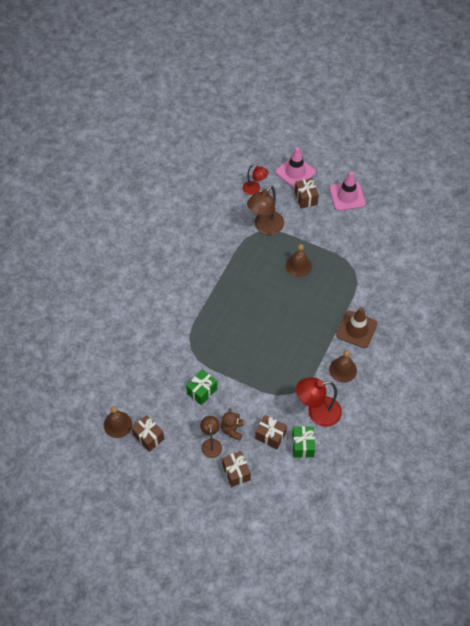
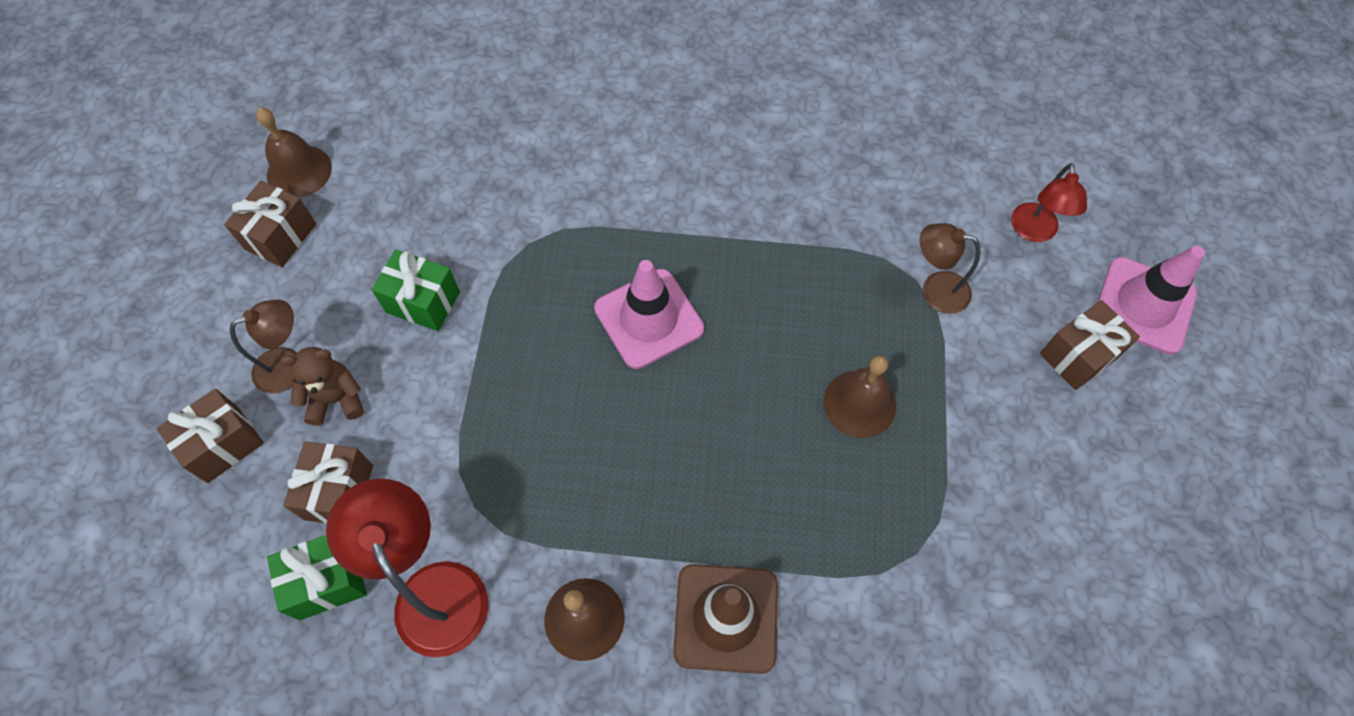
camera: 70 degrees right, 5 degrees up
brown lamp [247,185,284,235] -> brown lamp [920,223,981,314], size x0.61
pink traffic cone [330,172,366,211] -> pink traffic cone moved to [594,260,704,369]

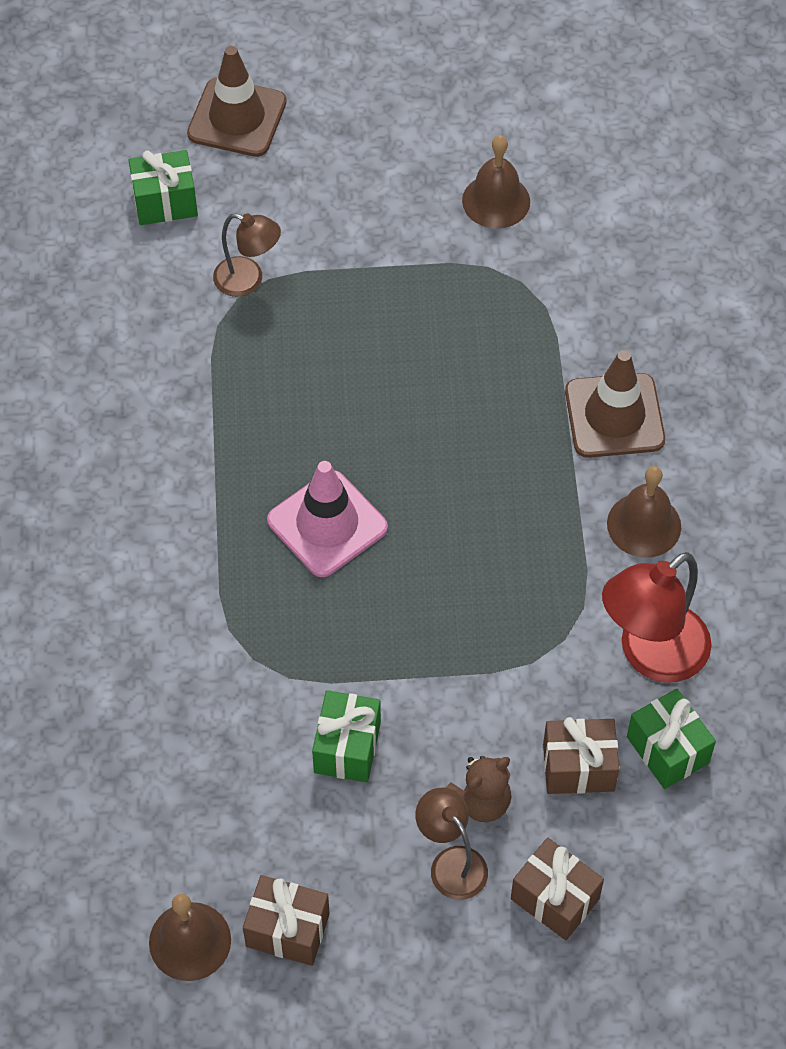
camera: 100 degrees left, 5 degrees down
brown teddy bear [281,347,364,426] -> brown teddy bear turned 105 degrees counterclockwise [446,756,512,822]
brown bell [824,356,896,438] -> brown bell moved to [462,135,530,229]
brown lamp [920,223,981,314] -> brown lamp turned 75 degrees counterclockwise [213,213,281,297]
red lamp [1011,163,1087,242] -> green gift [129,150,198,225]
brown gift [1040,300,1140,390] -> none
pink traffic cone [1097,246,1205,355] -> brown traffic cone [187,46,286,157]

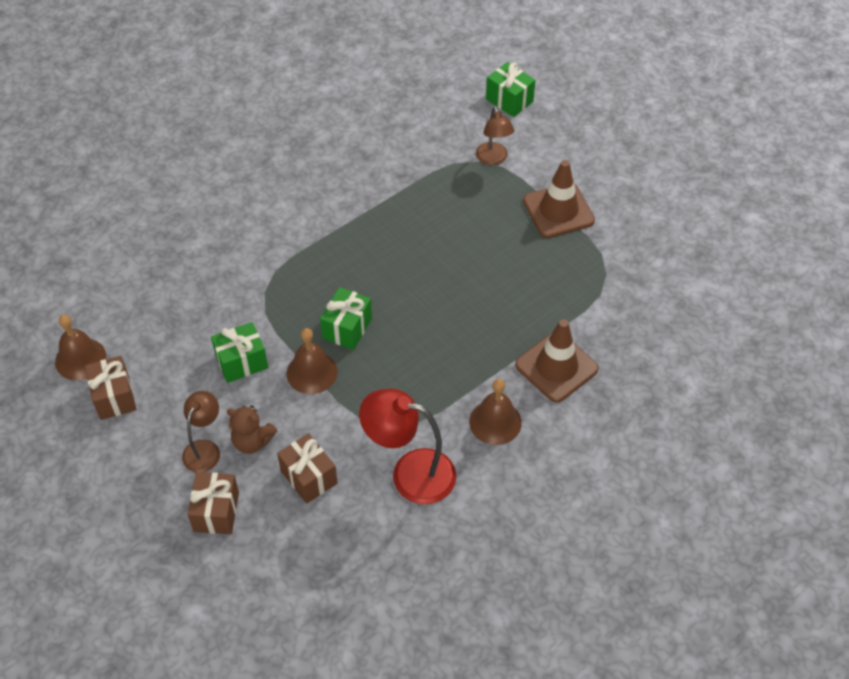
camera: 55 degrees right, 5 degrees down
brown traffic cone [187,46,286,157] -> brown traffic cone moved to [523,160,595,238]
pink traffic cone [267,461,388,577] -> none
brown bell [462,135,530,229] -> brown bell moved to [287,328,338,394]
green gift [627,689,716,789] -> green gift moved to [320,287,372,350]

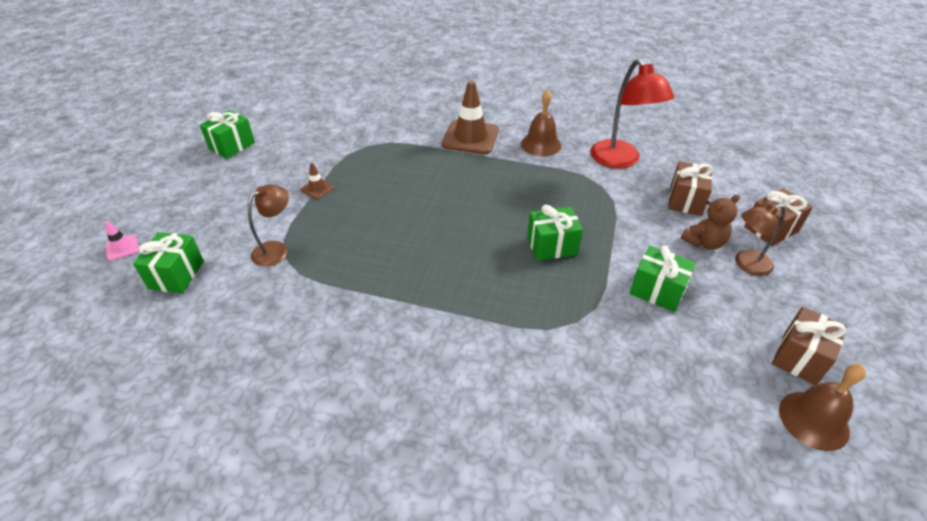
camera: 125 degrees left, 10 degrees down
brown teddy bear [227,405,278,454] -> brown teddy bear turned 75 degrees clockwise [681,194,740,250]
brown bell [287,328,338,394] -> none
brown traffic cone [523,160,595,238] -> brown traffic cone [300,163,334,199], size x0.46
none -> pink traffic cone [105,221,139,261]
none -> green gift [200,110,255,159]

